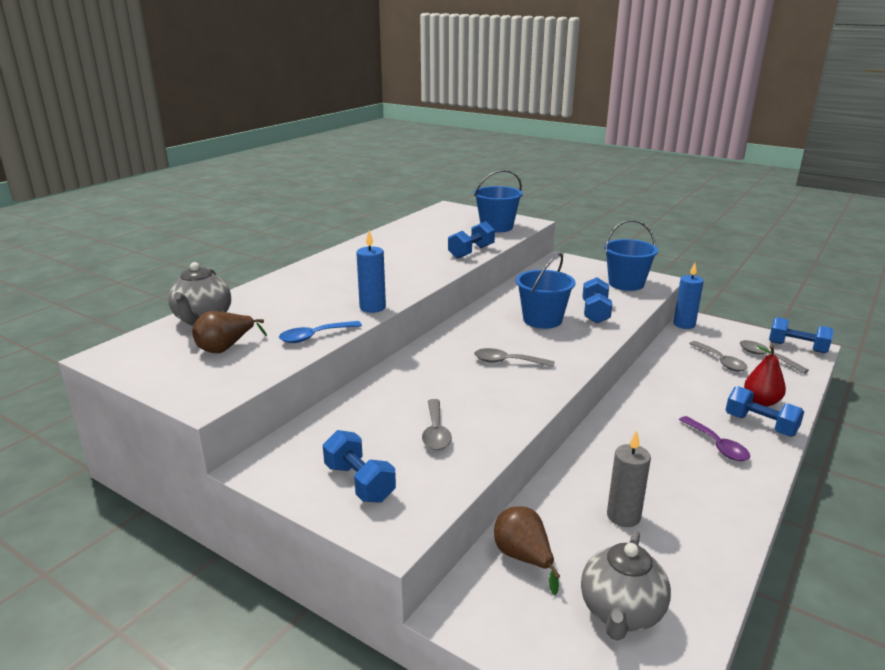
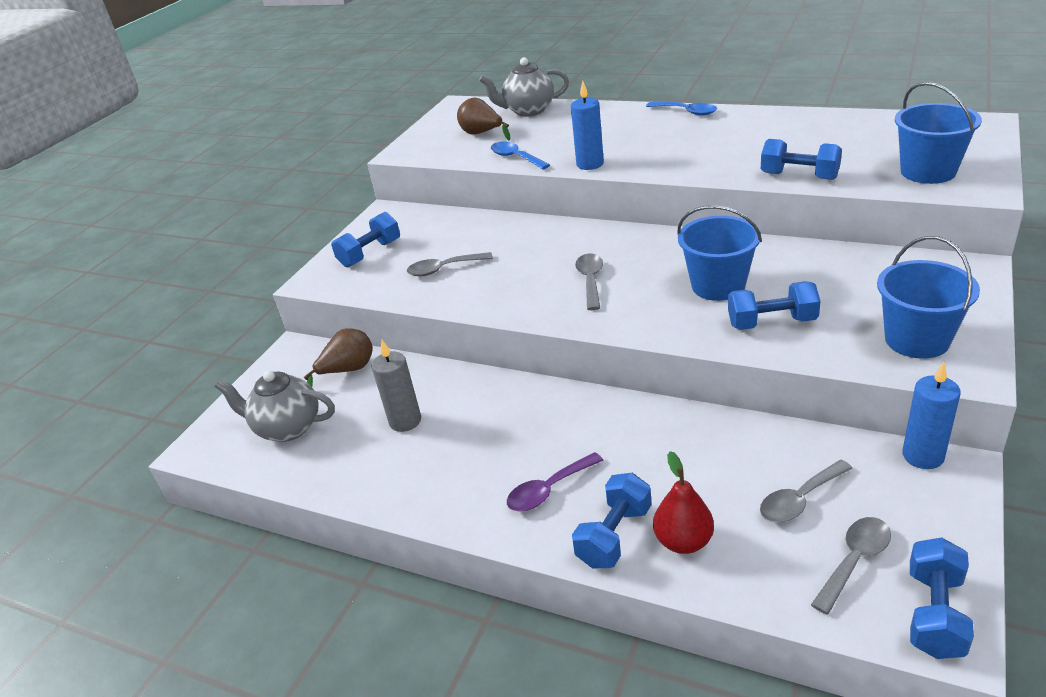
camera: 85 degrees right, 10 degrees up
none -> blue spoon [646,102,717,116]

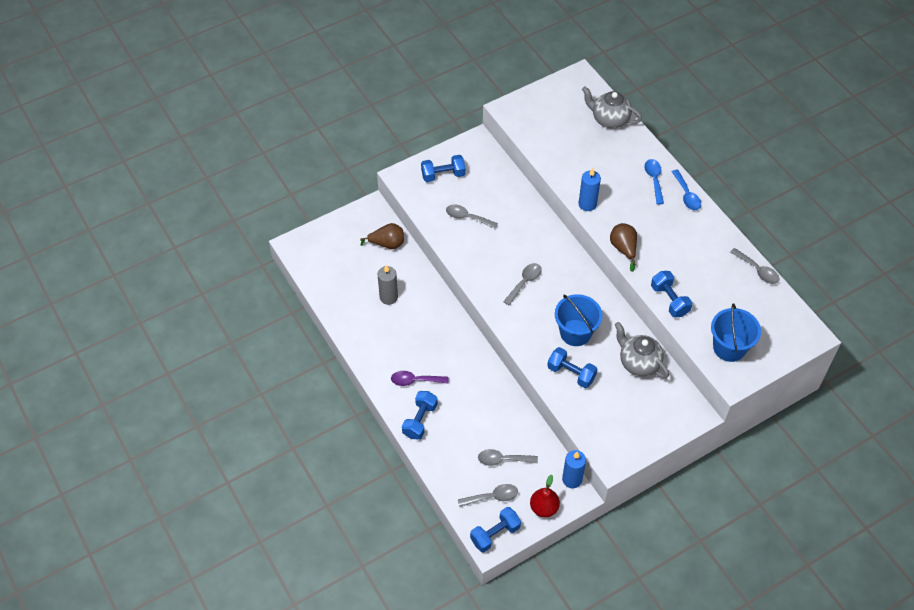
camera: 30 degrees right, 20 degrees up
grey teapot [214,370,335,442] -> grey teapot moved to [615,322,669,378]
brown pear [457,98,511,141] -> brown pear moved to [610,223,637,272]
blue spoon [491,141,550,170] -> blue spoon moved to [644,159,664,205]
blue dumbbell [572,473,652,568] -> blue dumbbell turned 45 degrees counterclockwise [402,391,438,440]
red pear [653,451,714,554] -> red pear moved to [530,475,560,517]
blue bucket [877,236,980,359] -> none
none -> grey spoon [730,248,779,284]

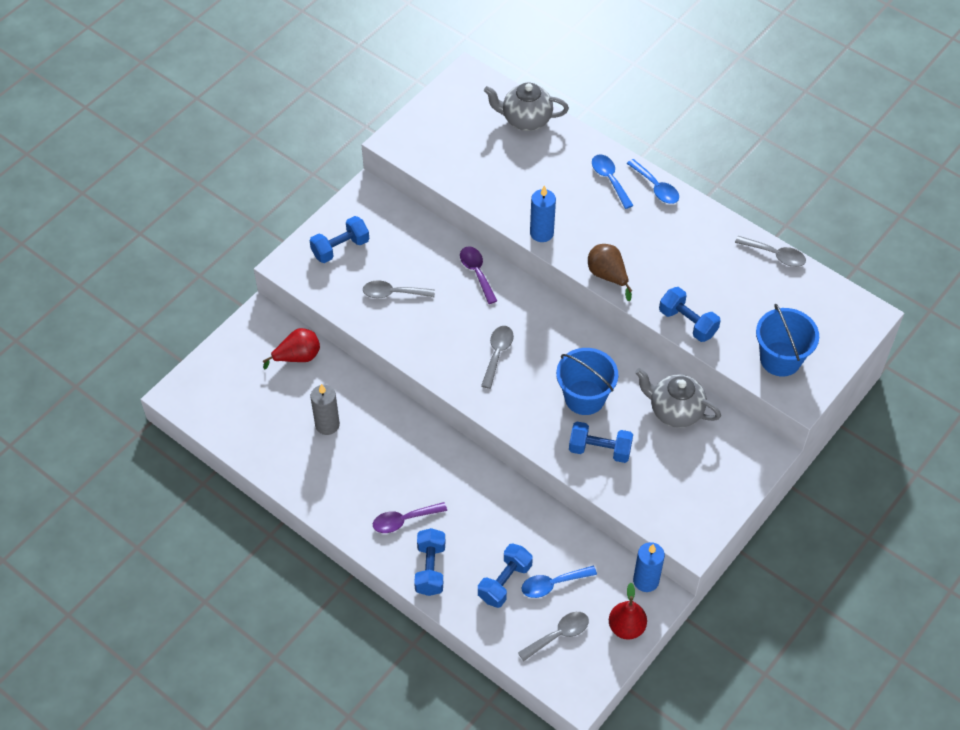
camera: 20 degrees left, 0 degrees up
brown pear [360,223,404,249] -> red pear [263,328,320,369]
blue dumbbell [470,507,521,553] -> blue dumbbell moved to [478,543,533,608]
grey spoon [478,449,538,466] -> blue spoon [522,566,597,598]
none -> purple spoon [460,246,497,304]

